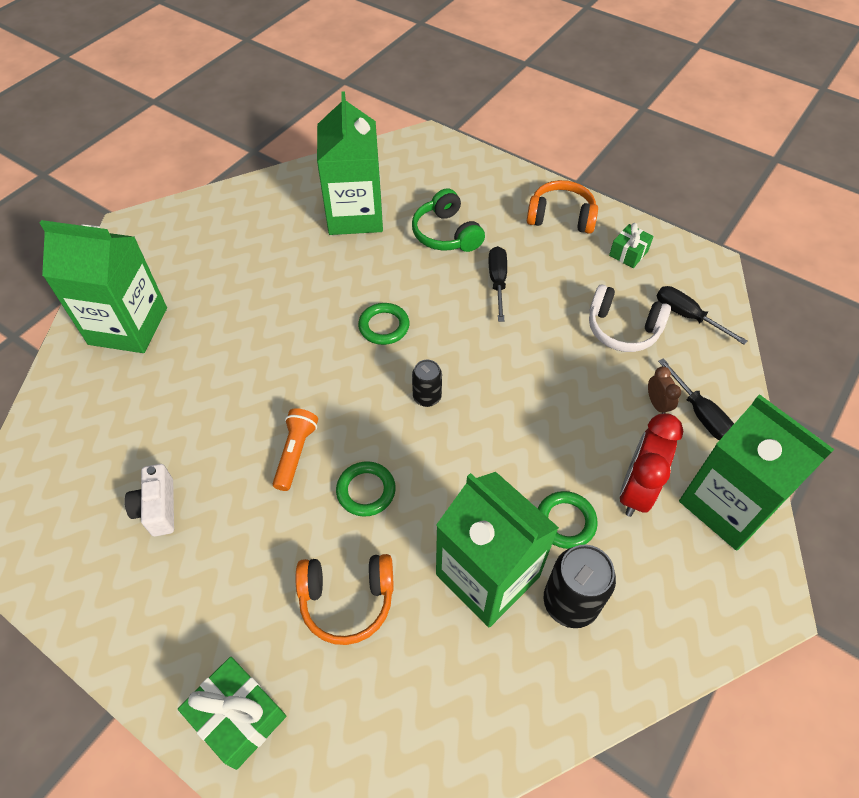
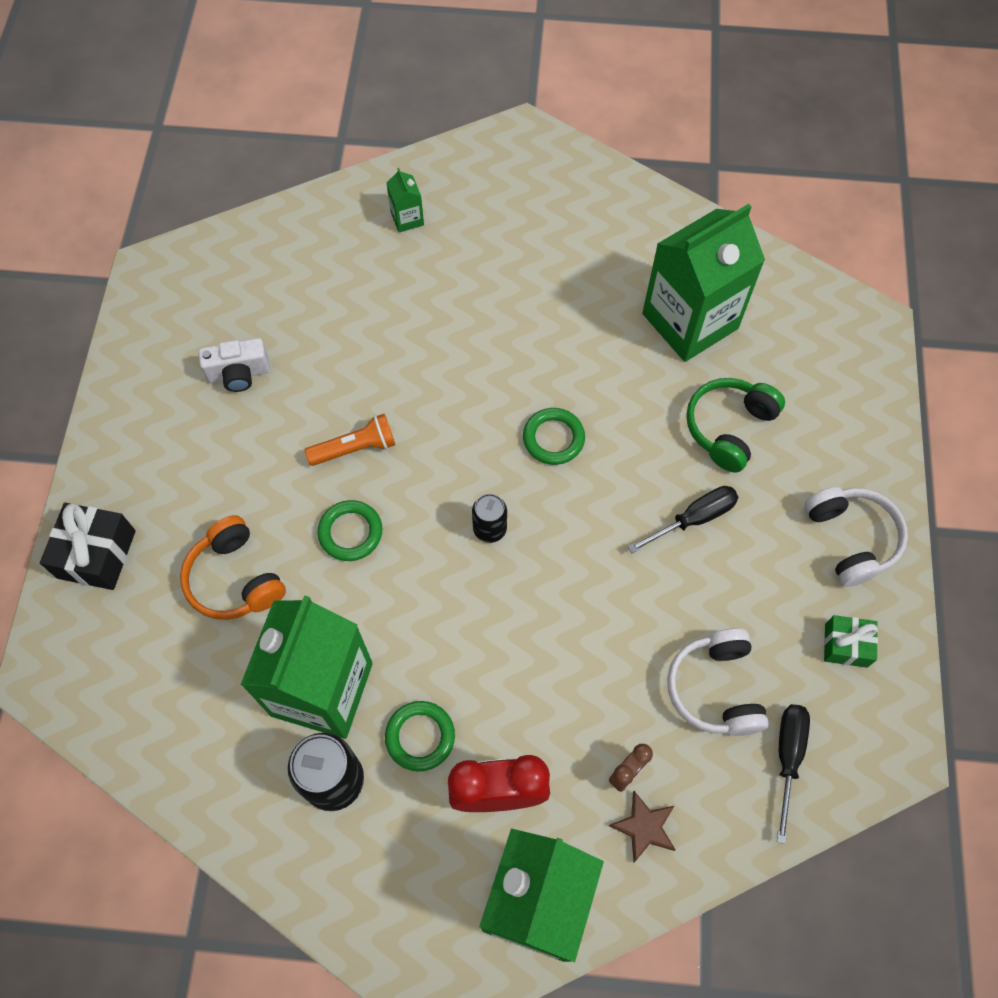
camera: 60 degrees right, 10 degrees up
green carton [40,220,167,353] -> green carton [387,168,424,232], size x0.41
white camera [125,464,174,537] -> white camera turned 150 degrees counterclockwise [198,338,270,392]
green gift [178,657,286,770] -> black gift [40,503,136,590]
orange headphones [527,180,598,234] -> white headphones [805,487,908,587]
black screwdriver [658,358,734,440] -> brown star [609,791,675,863]

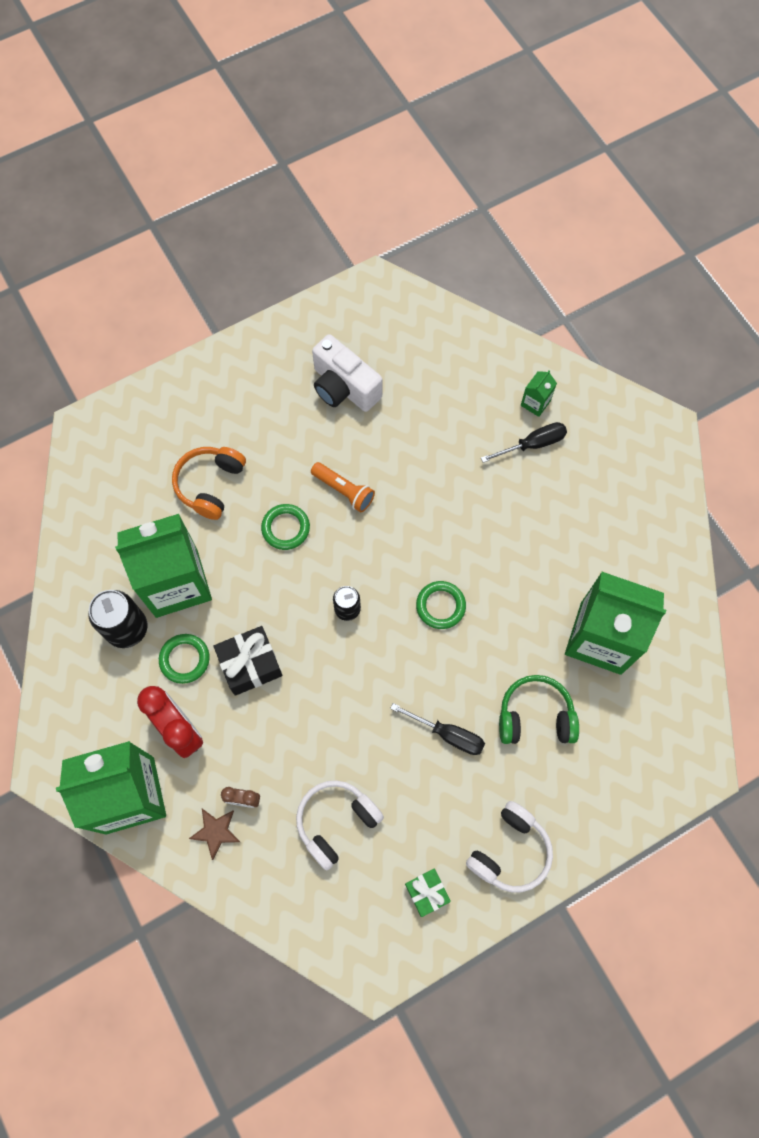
camera: 55 degrees right, 5 degrees up
black gift [40,503,136,590] -> black gift moved to [214,626,282,696]
white camera [198,338,270,392] -> white camera [312,334,382,412], size x1.53
black screwdriver [777,704,810,844] -> black screwdriver moved to [481,422,567,463]

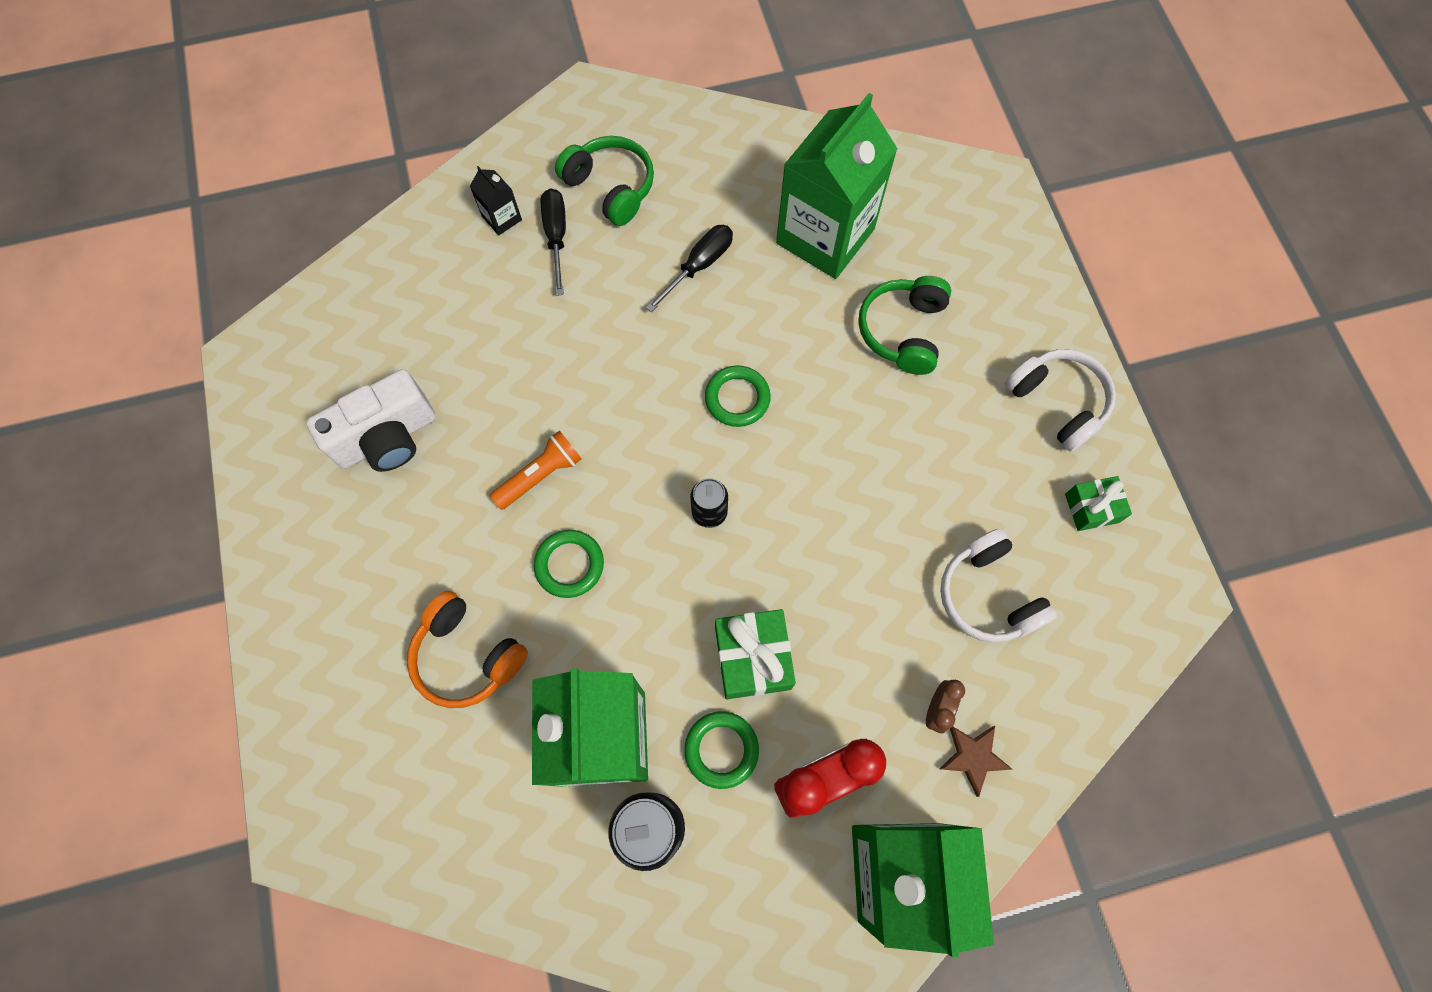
camera: 75 degrees left, 0 degrees up
black gift [214,626,282,696] -> green gift [715,609,796,699]
black screwdriver [390,703,485,755] -> black screwdriver moved to [646,225,733,312]
green carton [521,370,557,417] -> black carton [470,166,522,236]
none -> green headphones [555,136,654,226]

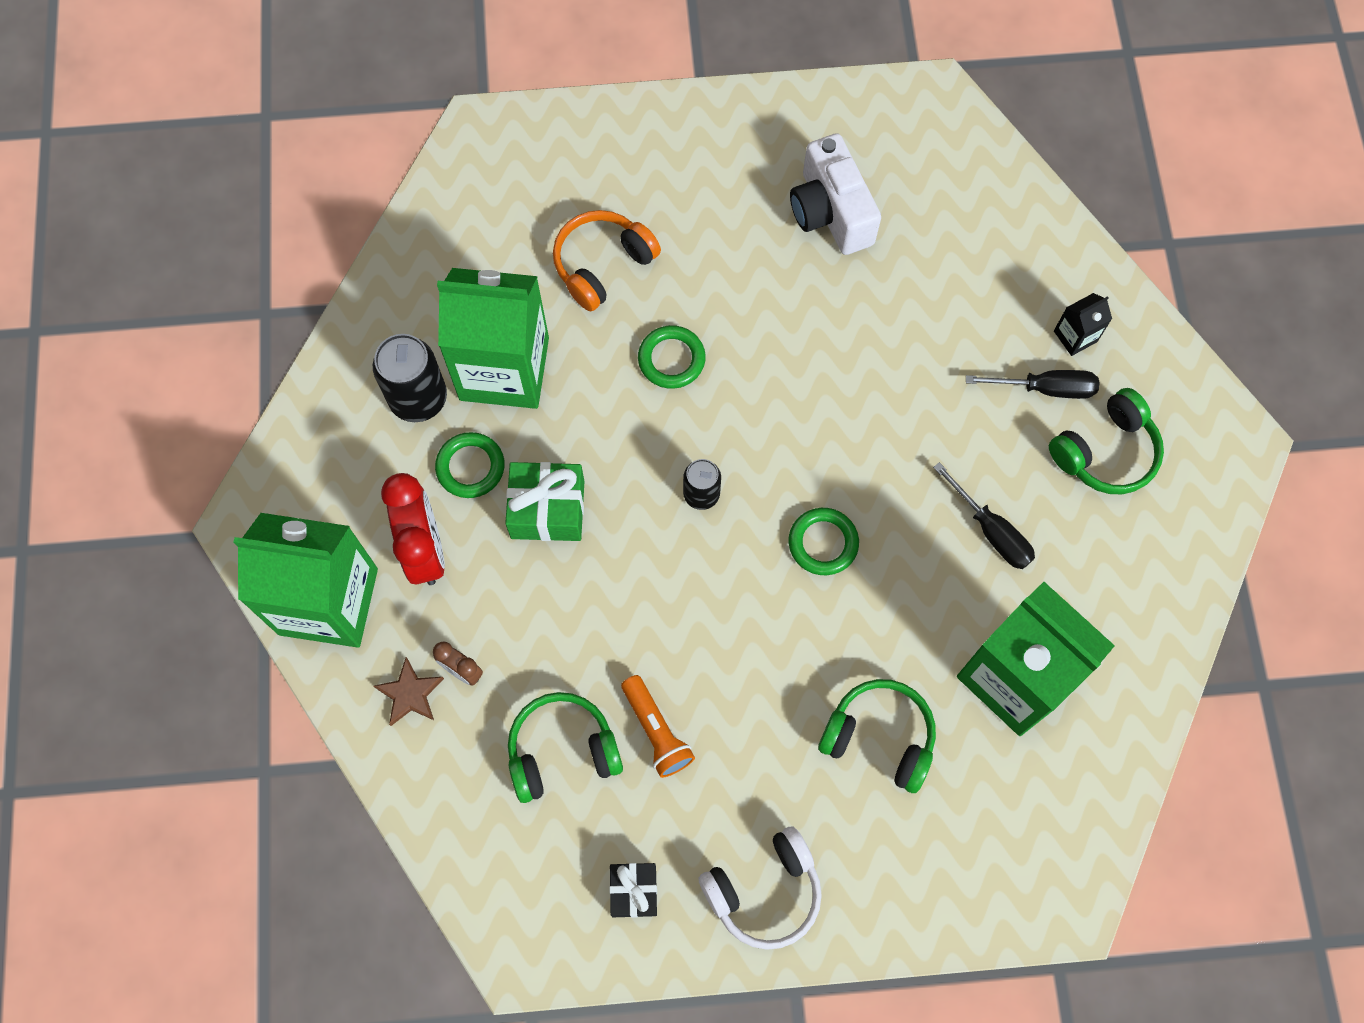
camera: 100 degrees right, 0 degrees up
orange flashlight [490,431,582,510] -> orange flashlight moved to [621,675,695,778]
white headphones [940,529,1057,642] -> green headphones [508,692,623,803]
green gift [1065,476,1132,531] -> black gift [609,863,657,918]

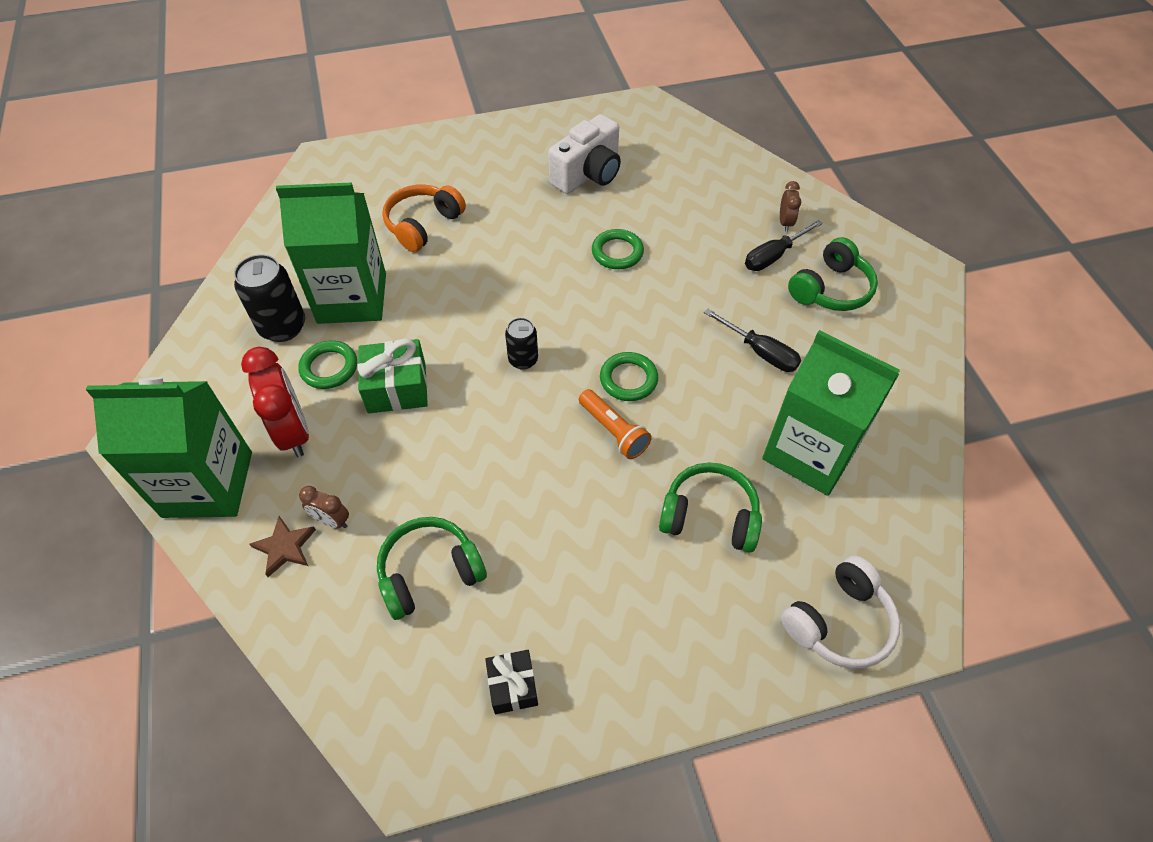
camera: 10 degrees left, 15 degrees down
orange flashlight [621,675,695,778] -> orange flashlight moved to [579,389,652,459]
green ring [638,325,706,389] -> green ring moved to [592,229,644,269]
white headphones [698,826,822,950] -> white headphones moved to [781,555,900,669]
white camera [790,133,881,255] -> white camera turned 105 degrees counterclockwise [548,114,621,194]
black screwdriver [966,370,1099,399] -> black screwdriver turned 150 degrees clockwise [745,220,823,271]
black carton [1054,293,1112,356] -> brown clock [780,181,801,232]

